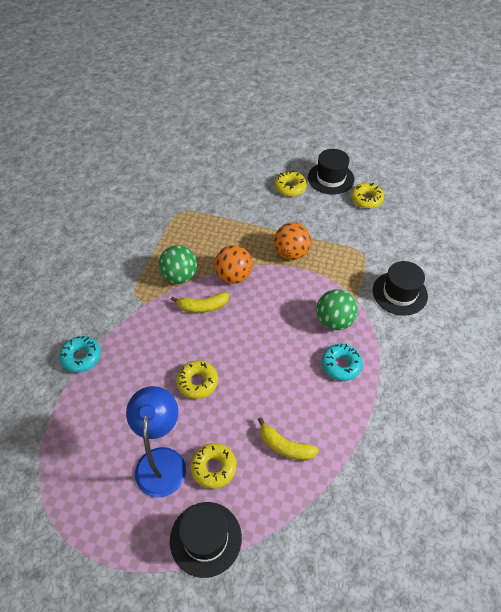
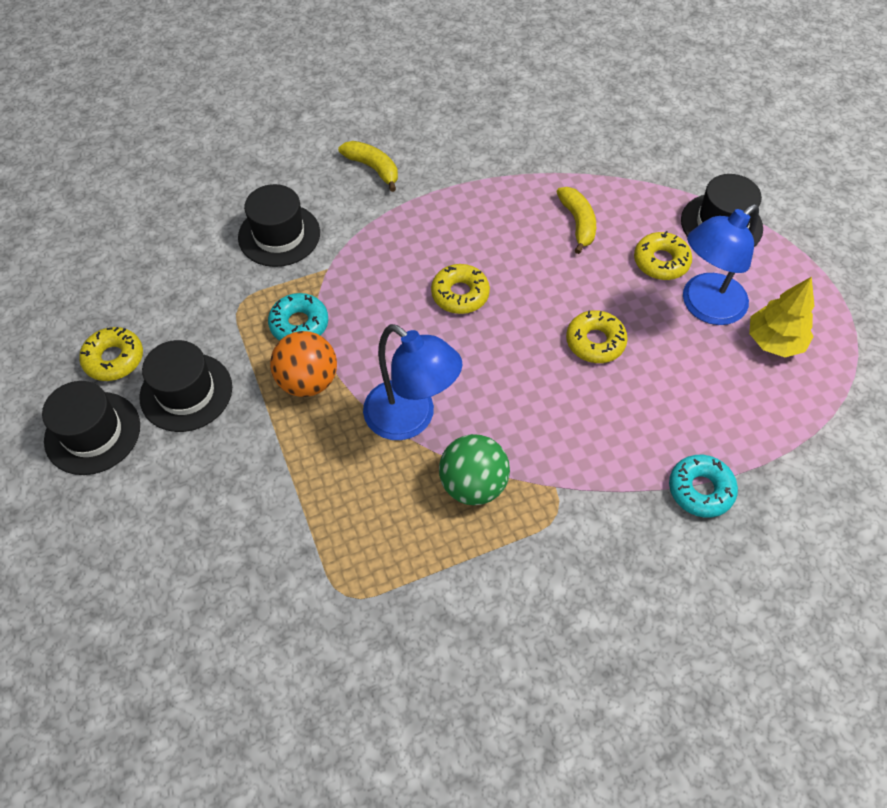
camera: 130 degrees left, 5 degrees up
yellow banana [171,292,229,313] -> yellow banana moved to [338,141,398,192]
orange ball [214,245,253,284] -> blue lamp [363,324,462,440]
yellow donut [274,171,307,196] -> yellow donut moved to [431,264,490,314]
green ball [316,289,358,330] -> none
turquoise donut [321,344,363,381] -> turquoise donut moved to [268,293,328,341]
none -> black hat [139,340,232,432]
none -> yellow tree [749,277,815,357]

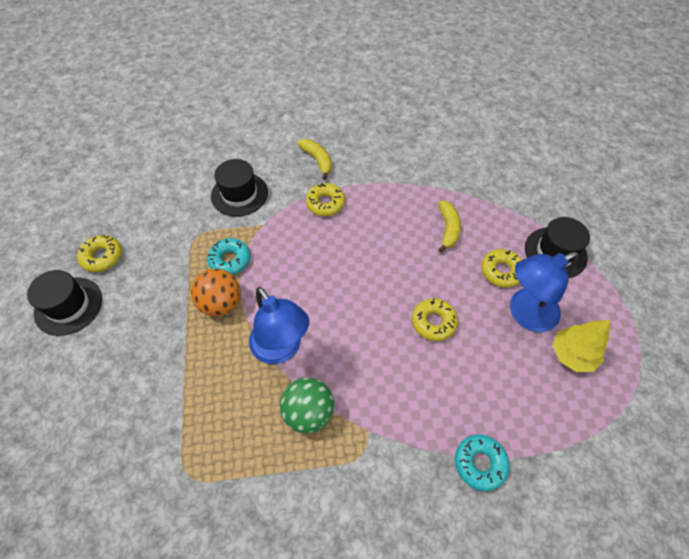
camera: 15 degrees right, 0 degrees up
black hat [139,340,232,432] -> none
yellow donut [431,264,490,314] -> yellow donut moved to [306,183,345,216]

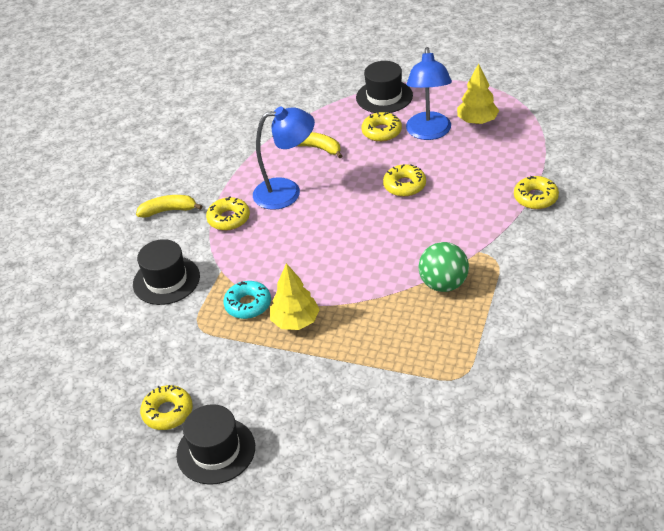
camera: 60 degrees left, 15 degrees down
orange ball [191,269,240,316] -> yellow tree [270,263,320,330]
blue lamp [249,287,309,364] -> blue lamp moved to [253,107,315,210]
turquoise donut [455,434,510,491] -> yellow donut [514,176,559,209]

